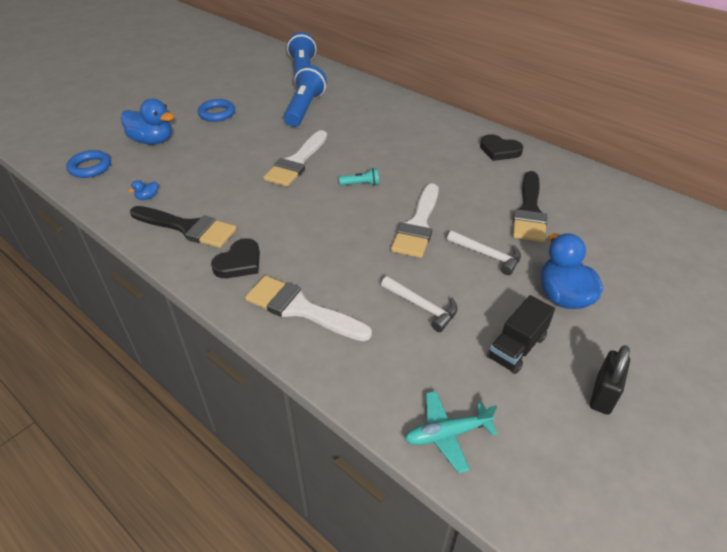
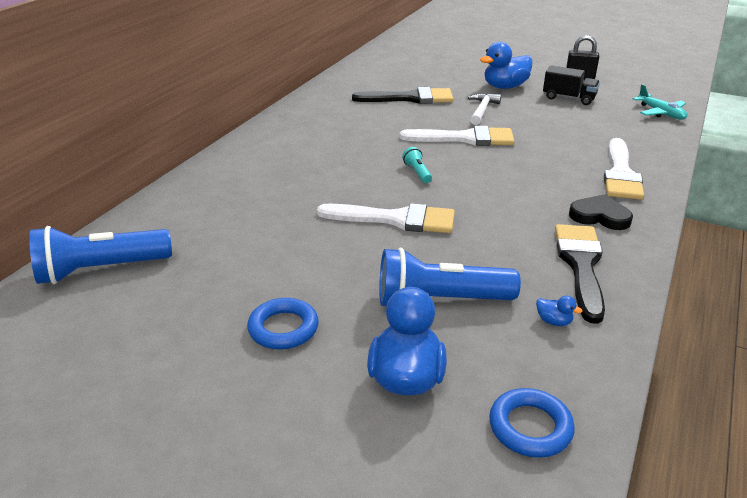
camera: 105 degrees left, 10 degrees down
blue flashlight [284,65,327,127] -> blue flashlight moved to [379,247,521,306]
white hammer [381,276,458,332] -> none
black heart [480,134,523,161] -> none

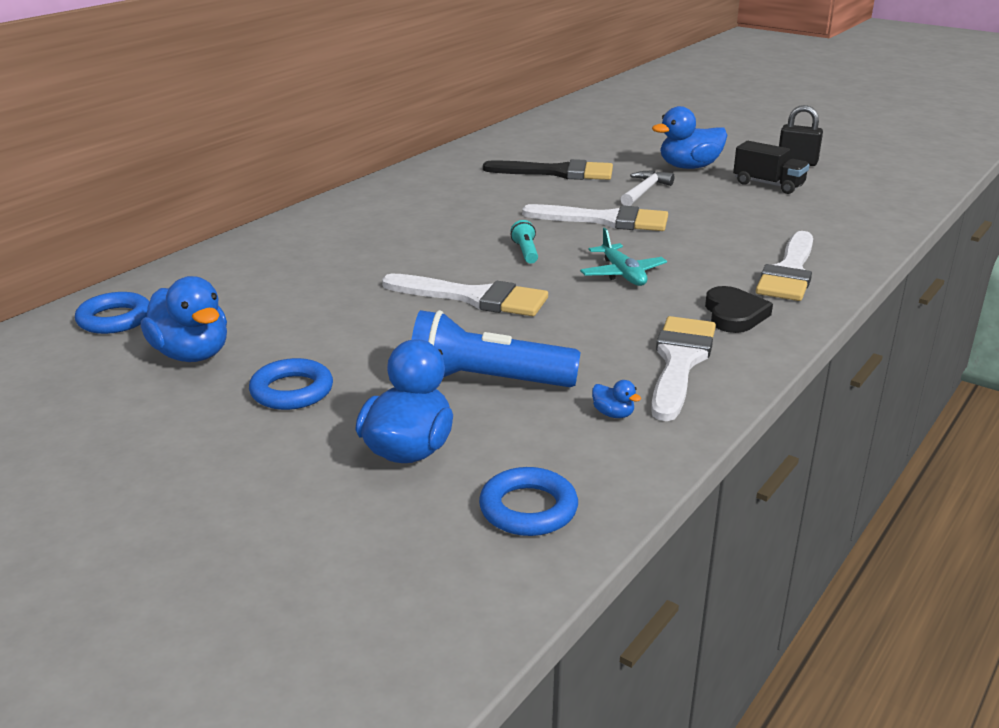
camera: 10 degrees right, 5 degrees down
blue flashlight [29,226,172,284] -> blue ring [75,292,149,334]
black brush [555,224,605,324] -> white brush [651,316,716,421]
black heart [569,194,633,230] -> black heart turned 60 degrees clockwise [705,286,773,333]
turquoise plane [633,84,687,120] -> turquoise plane moved to [580,228,667,286]
none -> blue duck [141,276,227,362]

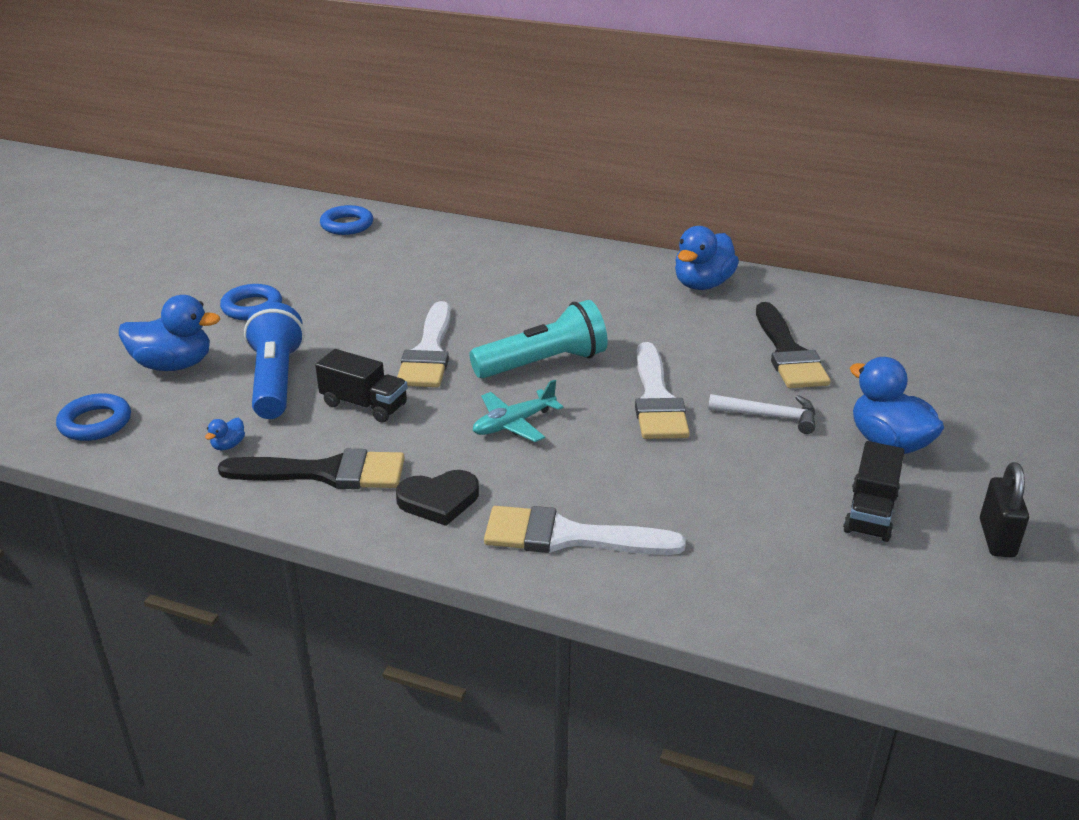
camera: 75 degrees right, 5 degrees up
blue duck [141,276,227,362] -> blue duck moved to [675,226,739,290]
turquoise flashlight [510,220,538,264] -> turquoise flashlight [469,300,608,378], size x2.22
white brush [651,316,716,421] -> black brush [218,449,405,489]
none -> black truck [315,349,408,423]

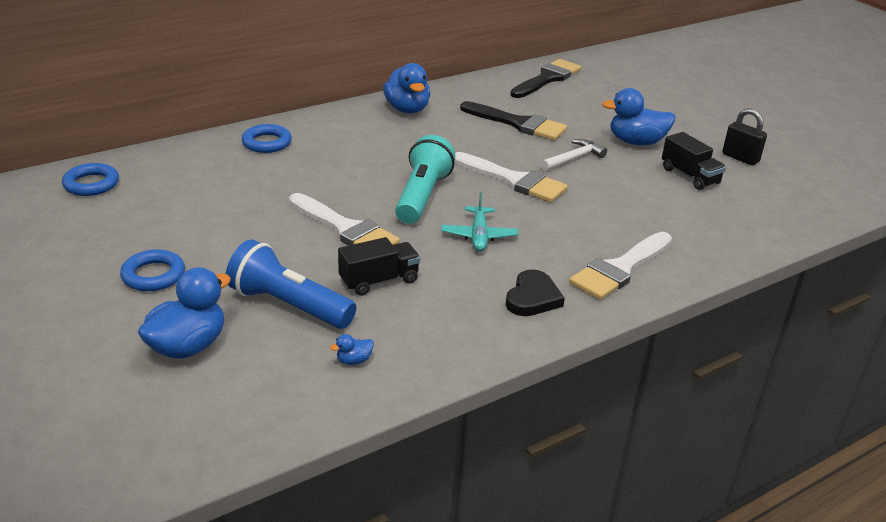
camera: 55 degrees left, 0 degrees up
blue ring [56,393,131,441] -> blue ring moved to [242,124,292,153]
blue duck [205,418,245,450] -> blue duck turned 90 degrees clockwise [330,334,374,365]
black brush [218,449,405,489] -> black brush moved to [510,59,581,98]

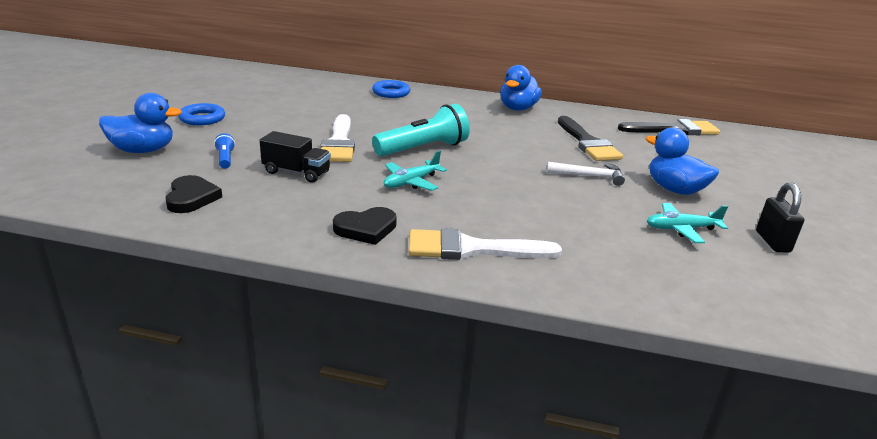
camera: 45 degrees right, 5 degrees down
blue ring [62,163,119,196] -> none
blue flashlight [226,239,356,329] -> blue flashlight [214,133,235,169], size x0.45
blue duck [330,334,374,365] -> black heart [165,175,222,213]
white brush [454,152,568,203] -> none
black truck [662,132,726,190] -> turquoise plane [647,203,728,243]

